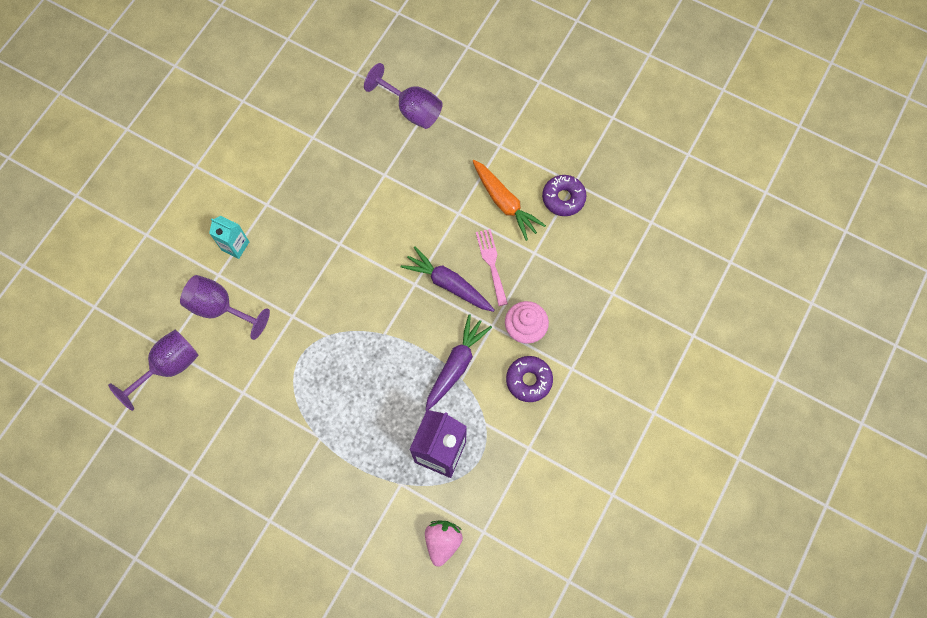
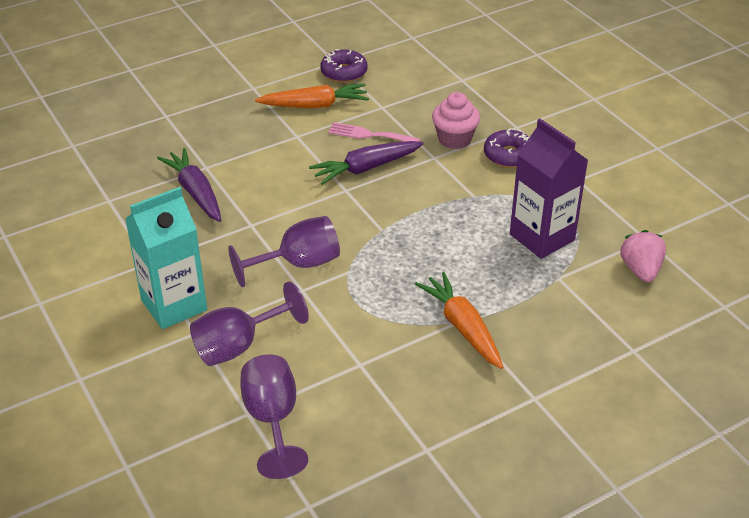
camera: 60 degrees left, 30 degrees down
turquoise carton [209,216,249,259] -> turquoise carton [125,187,207,329], size x1.79
purple goblet [364,63,443,129] -> purple goblet moved to [228,216,340,287]
purple carrot [425,314,492,411] -> purple carrot moved to [157,148,221,222]
pink strawberry [425,521,463,567] -> pink strawberry turned 45 degrees clockwise [620,230,666,282]
none -> orange carrot [415,272,503,369]

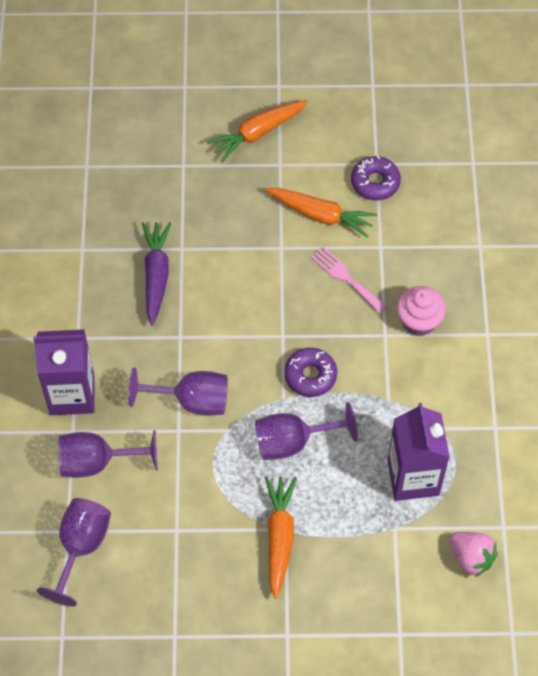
camera: 30 degrees right, 20 degrees up
turquoise carton [125,187,207,329] -> purple carton [33,329,95,415]
purple carrot [309,141,424,185] -> none
purple donut [484,128,529,168] -> purple donut moved to [284,348,337,397]
pink strawberry [620,230,666,282] -> pink strawberry turned 105 degrees clockwise [449,532,498,578]
none -> orange carrot [207,100,308,162]
none -> purple goblet [255,402,358,460]

